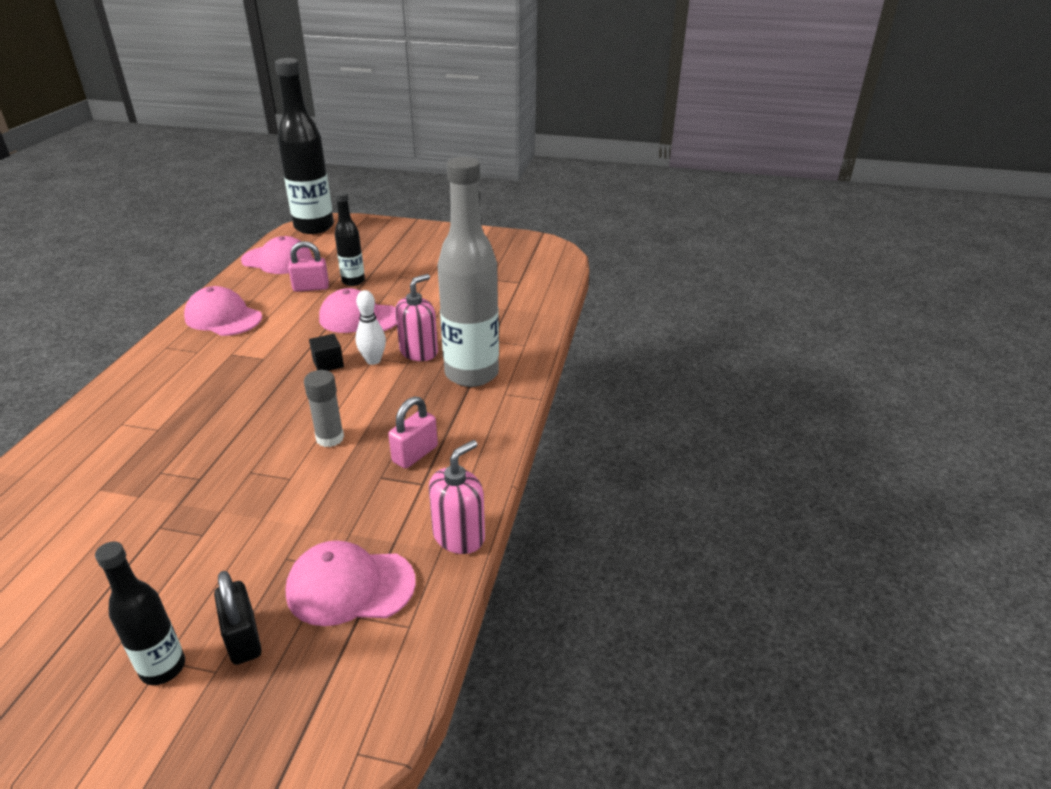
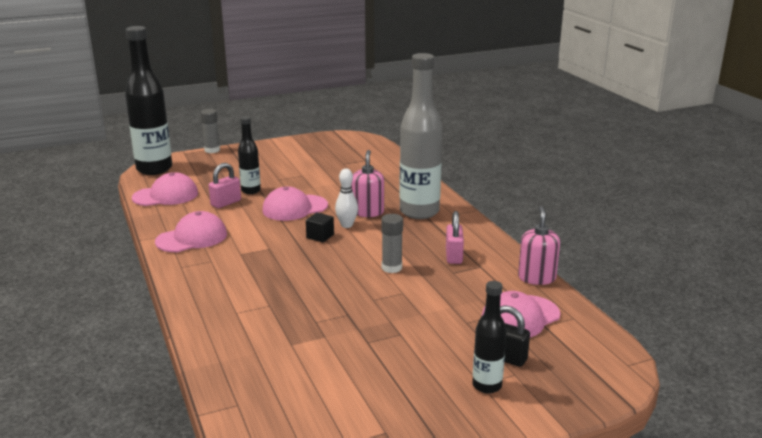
camera: 35 degrees left, 10 degrees down
pink cap [184,286,262,336] -> pink cap turned 150 degrees clockwise [155,211,227,252]
none -> grey glue stick [200,109,220,153]

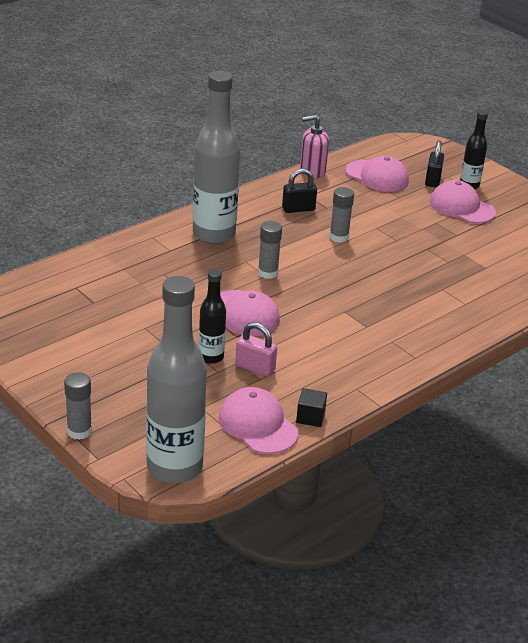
camera: 110 degrees left, 10 degrees up
black bottle [125,26,172,175] -> grey bottle [146,276,207,484]
pink cap [155,211,227,252] -> pink cap moved to [430,180,496,223]
black cube [306,213,334,243] -> black cube moved to [296,388,327,427]
white bowling pin [335,169,358,228] -> grey glue stick [258,221,282,279]
pink soap dispenser [351,150,384,217] -> none
pink padlock [446,211,464,264] -> black padlock [282,169,317,213]

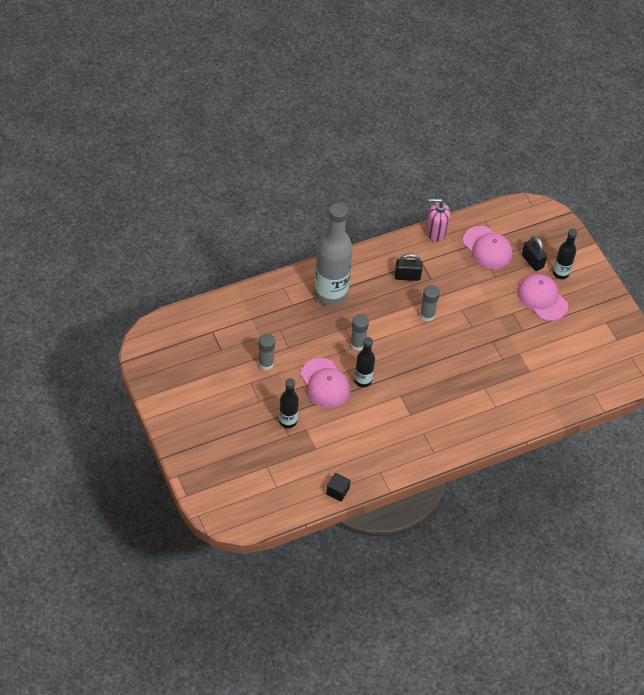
camera: 15 degrees right, 20 degrees up
grey glue stick [64,372,92,440] -> grey glue stick moved to [258,333,275,370]
grey bottle [146,276,207,484] -> none
pink cap [219,387,298,454] -> none
pink padlock [235,322,277,377] -> none
black padlock [425,140,444,188] -> black padlock turned 60 degrees counterclockwise [522,236,547,271]
none -> black bottle [354,337,375,387]

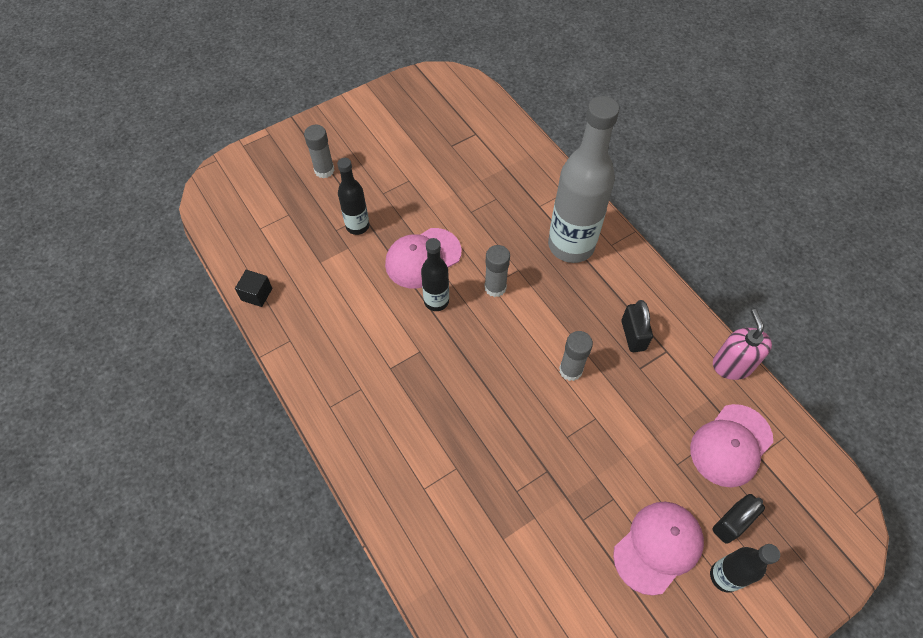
camera: 85 degrees right, 5 degrees up
grey glue stick [258,333,275,370] -> grey glue stick moved to [304,125,334,178]

